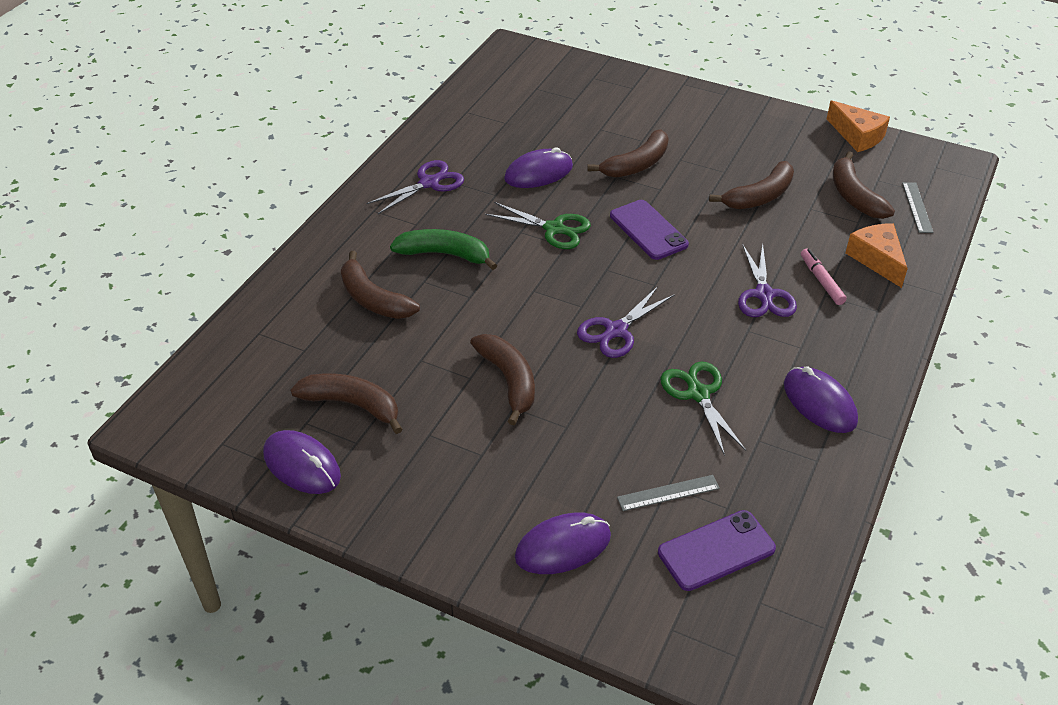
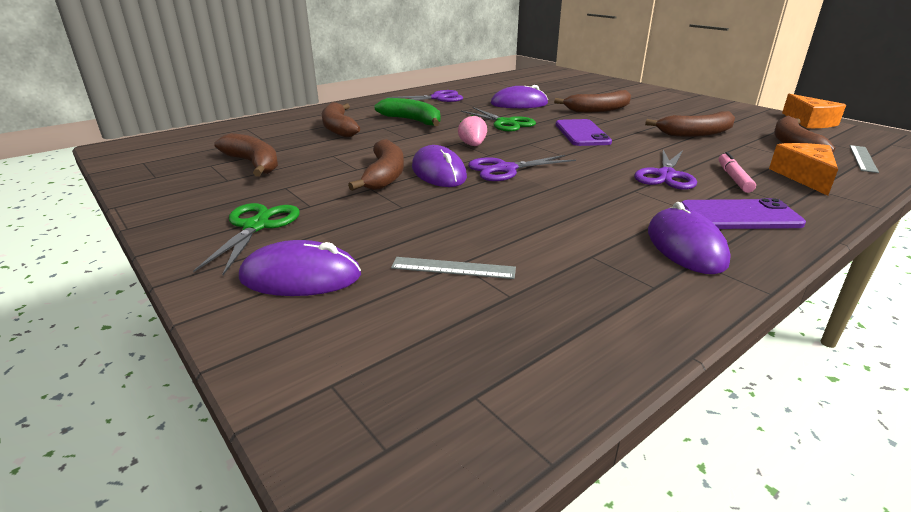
camera: 25 degrees right, 15 degrees down
purple mouse [263,430,341,494] -> purple mouse moved to [412,145,467,187]
purple phone [658,510,776,591] -> purple phone moved to [681,198,806,229]
green scissors [661,362,746,456] -> green scissors moved to [193,203,300,275]
none -> pink strawberry [458,115,487,146]

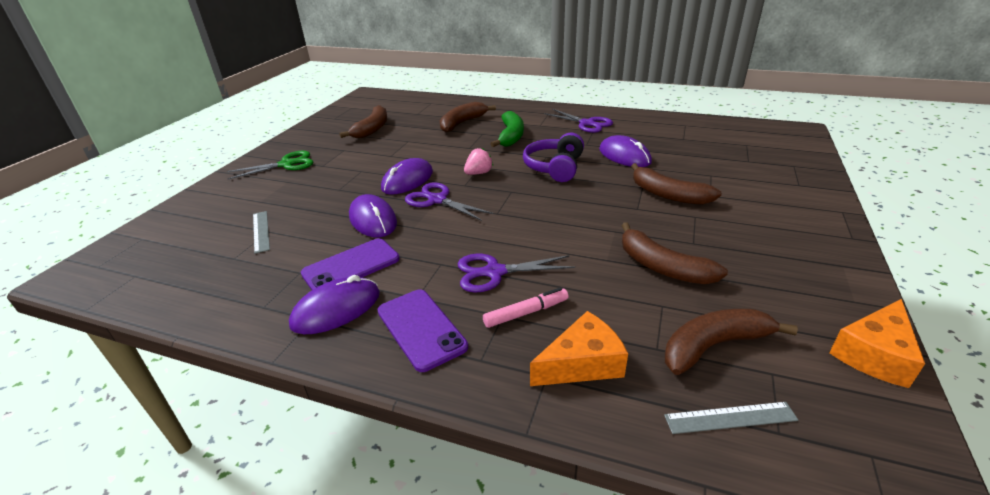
camera: 60 degrees right, 5 degrees up
purple mouse [239,240,361,296] -> purple mouse moved to [349,194,397,237]
brown banana [348,139,404,191] -> none
green scissors [461,107,536,132] -> purple headphones [523,133,584,182]
purple phone [556,119,612,146] -> purple phone moved to [301,238,400,290]

